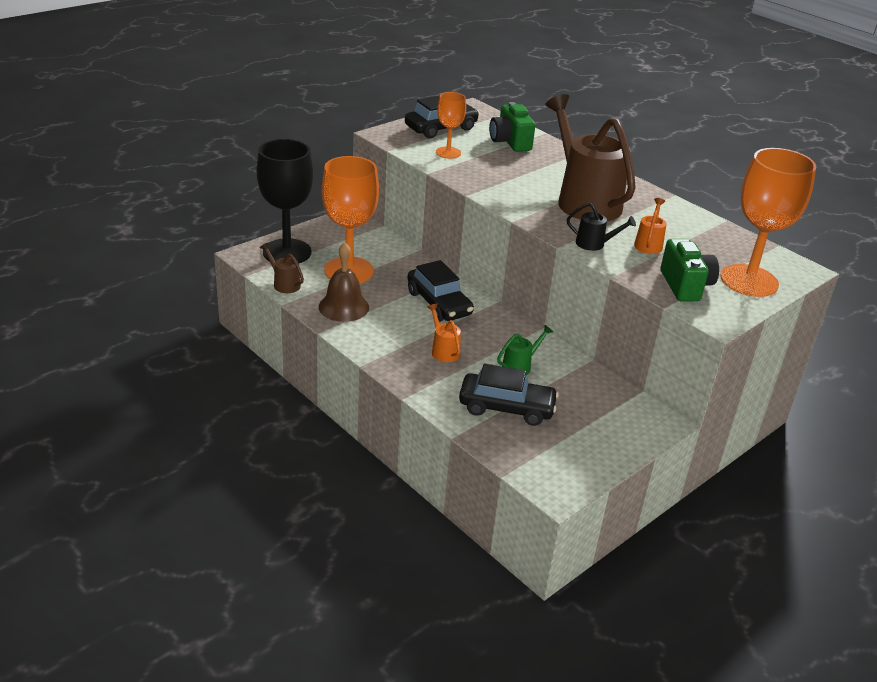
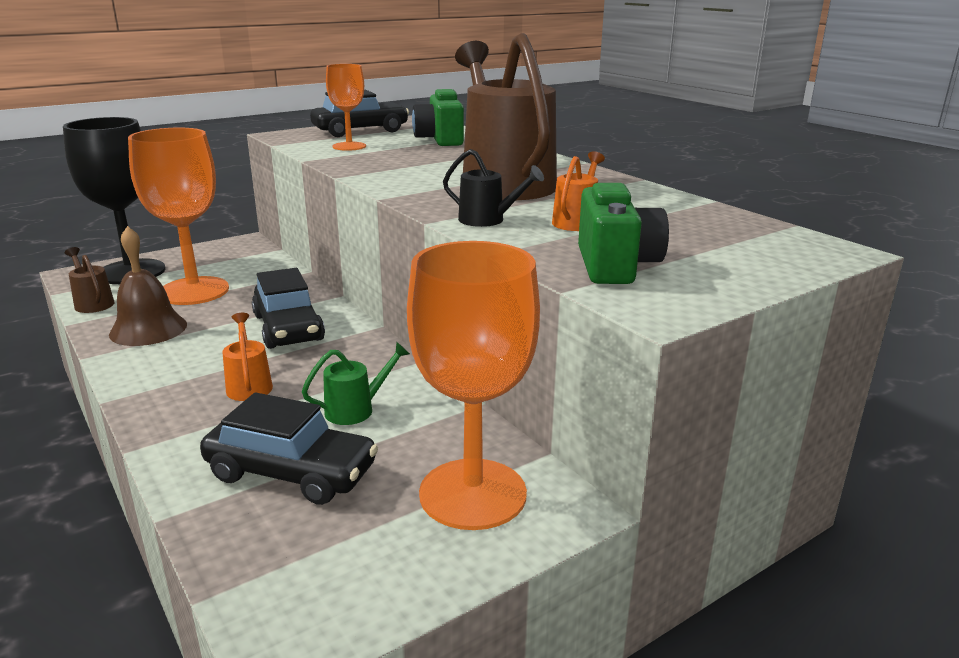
camera: 10 degrees right, 10 degrees down
orange goblet [720,148,816,297] -> orange goblet moved to [407,241,540,530]

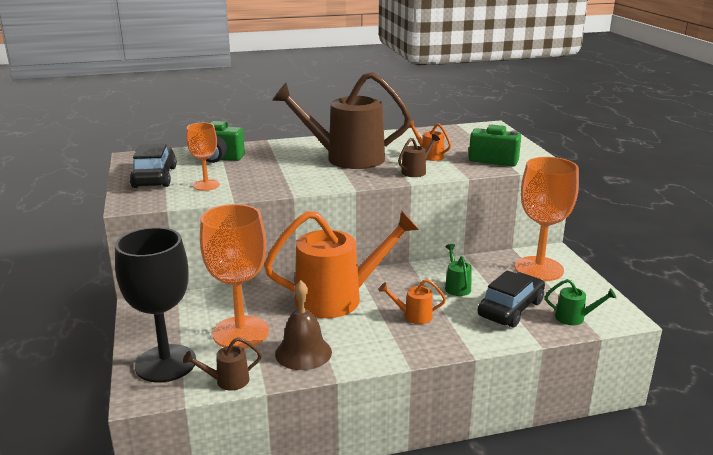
camera: 70 degrees left, 0 degrees up
black car [252,268,325,349] -> orange watering can [264,211,419,318]
black watering can [443,149,544,227] -> brown watering can [398,134,440,177]
none -> green watering can [545,279,616,325]

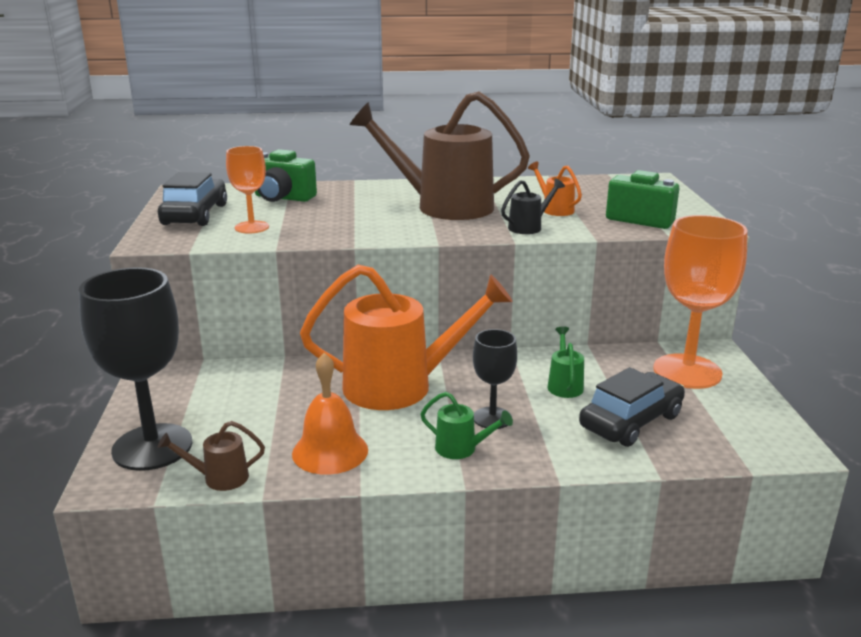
camera: 10 degrees right, 0 degrees up
orange goblet [200,204,269,349] -> none
brown bell [275,280,332,370] -> orange bell [292,353,368,475]
orange watering can [379,279,446,324] -> black goblet [473,329,517,429]
brown watering can [398,134,440,177] -> black watering can [501,179,565,234]
green watering can [545,279,616,325] -> green watering can moved to [421,392,513,459]

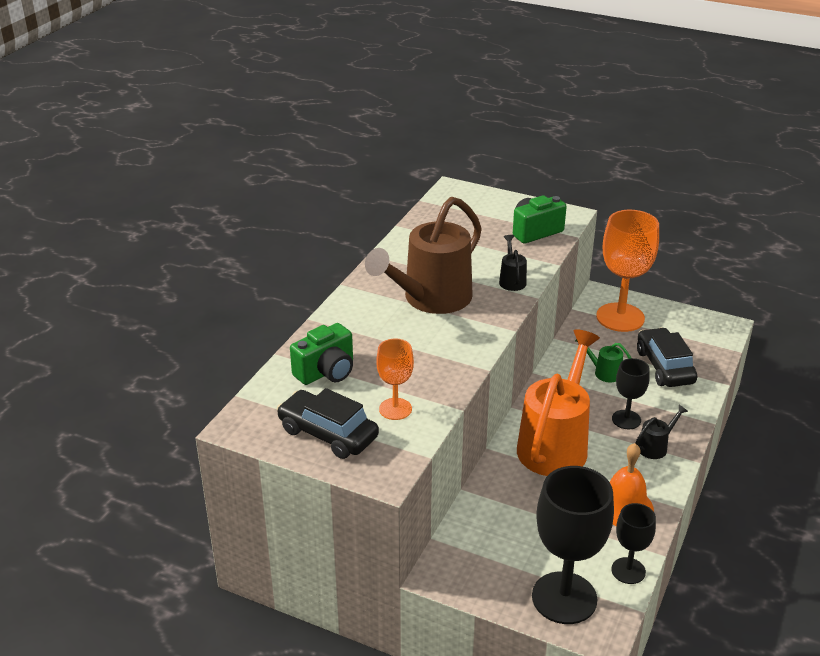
camera: 60 degrees left, 10 degrees up
brown watering can [157,421,265,491] -> black goblet [611,503,656,584]
green watering can [421,392,513,459] -> black watering can [635,405,688,459]
orange watering can [528,162,582,216] -> none

